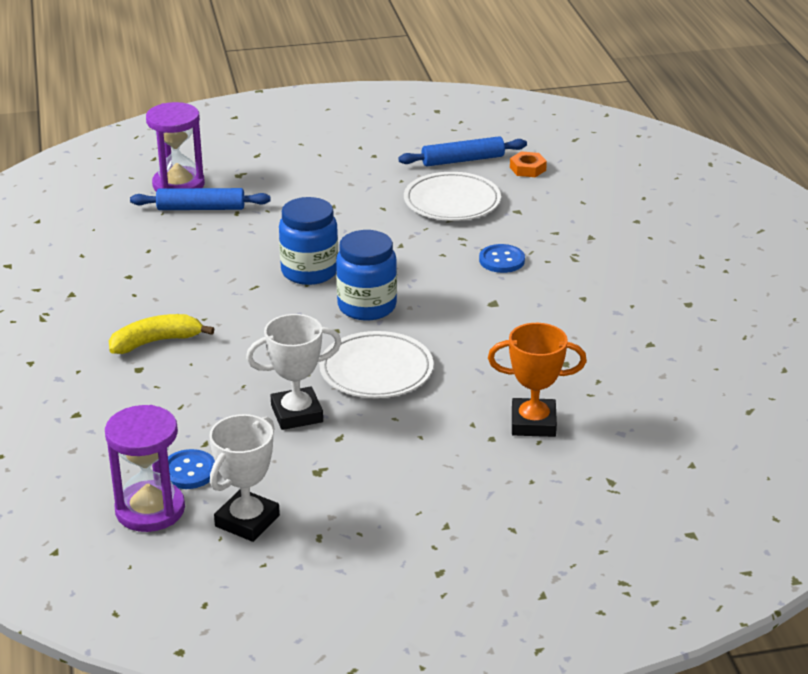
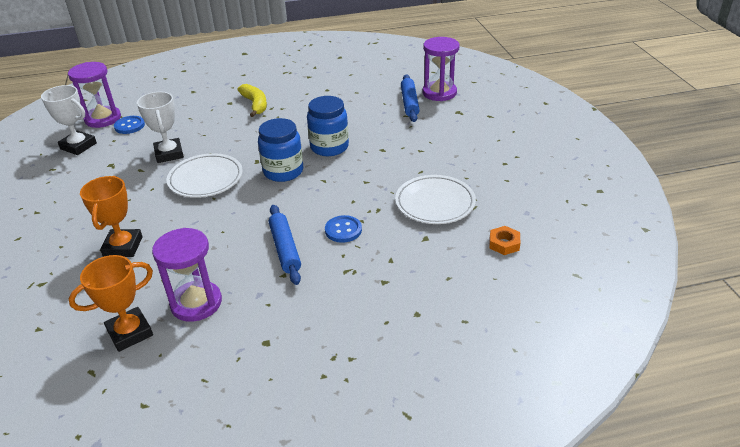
camera: 90 degrees right, 5 degrees up
blue rolling pin [398,136,527,166] -> blue rolling pin moved to [269,205,301,285]
none -> orange trophy [69,255,153,352]
none -> purple hourglass [152,228,222,322]

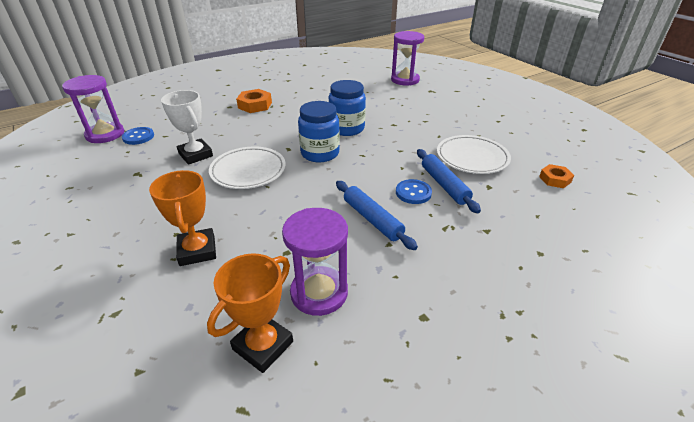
camera: 20 degrees left, 0 degrees up
white trophy [41,85,97,155] -> none
yellow banana [237,84,267,117] -> orange nut [236,89,272,113]
blue rolling pin [401,74,420,122] -> blue rolling pin moved to [417,149,481,213]

